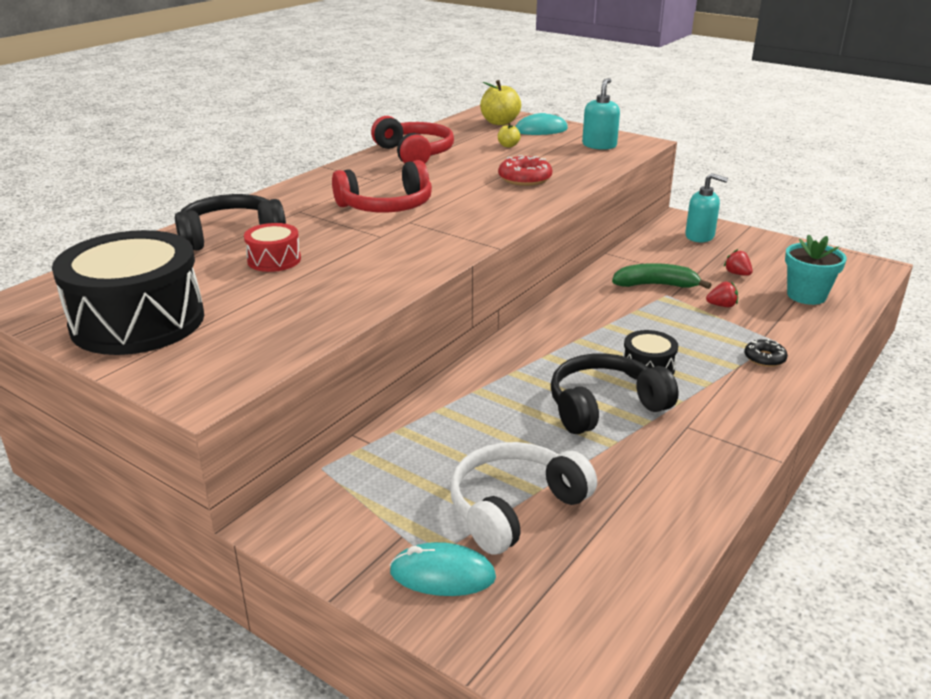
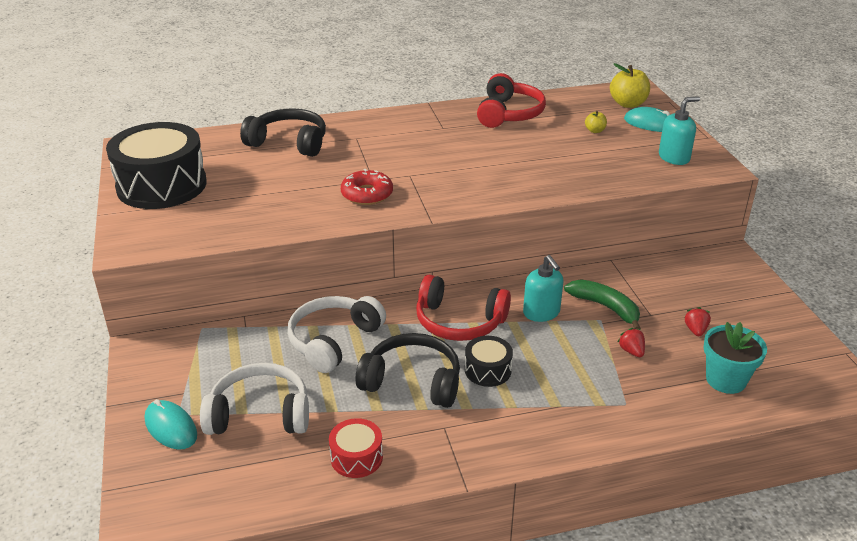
camera: 40 degrees right, 5 degrees up
red drum [244,223,301,272] -> red drum moved to [329,418,383,478]
red headphones [332,160,432,212] -> red headphones moved to [416,275,511,341]
red donut [498,155,552,186] -> red donut moved to [341,169,393,205]
turquoise soap dispenser [685,173,728,242] -> turquoise soap dispenser moved to [523,255,563,322]
red strawberry [706,281,738,307] -> red strawberry turned 150 degrees counterclockwise [618,328,645,357]
black donut [744,339,788,367] -> none
none -> white headphones [287,296,386,373]

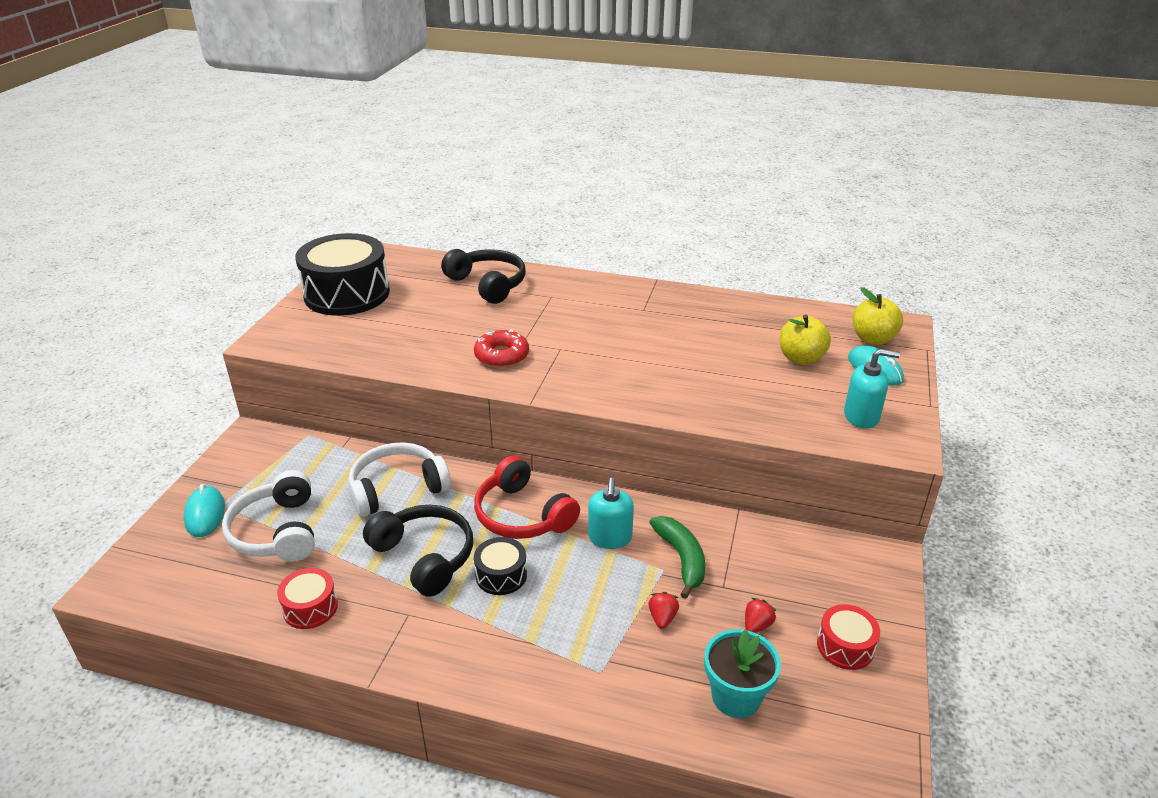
camera: 30 degrees right, 0 degrees up
white headphones [200,363,309,435] -> white headphones turned 135 degrees counterclockwise [222,470,315,562]
red headphones [477,73,546,128] -> none
yellow apple [585,111,607,133] -> yellow apple [780,314,831,365], size x1.92
none -> red drum [817,604,880,670]

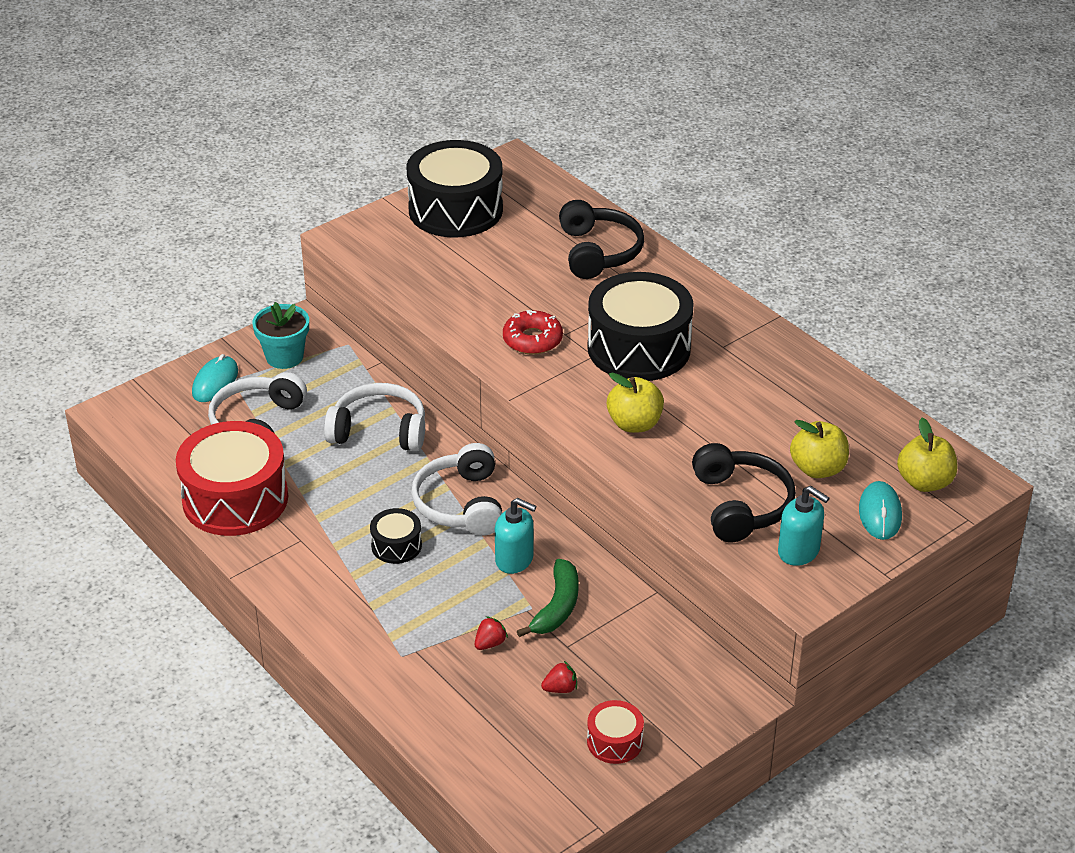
camera: 35 degrees right, 5 degrees up
red drum [277,568,338,629] -> red drum [176,421,288,536], size x2.14
black headphones [363,505,473,597] -> black headphones moved to [692,443,796,542]
red headphones [474,456,580,539] -> white headphones [411,443,502,536]
turquoise soap dispenser [588,478,634,549] -> turquoise soap dispenser turned 105 degrees counterclockwise [495,498,536,574]
turquoise flower pot [704,629,781,718] -> turquoise flower pot moved to [252,302,309,369]
none -> black drum [588,272,694,381]
none -> yellow apple [607,372,664,433]

